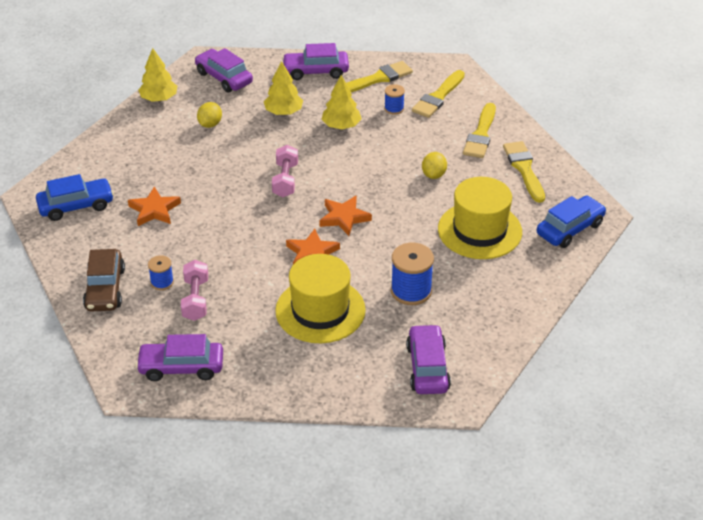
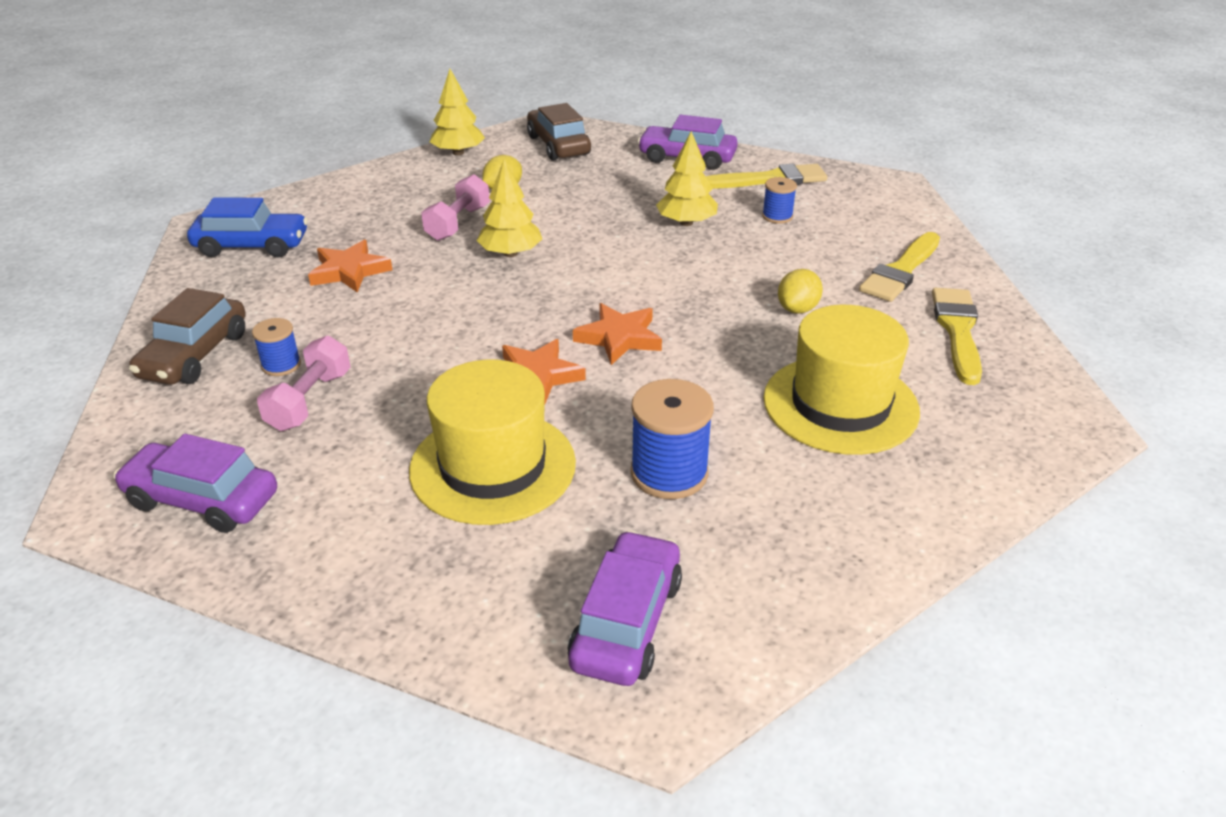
camera: 20 degrees right, 5 degrees down
purple car [195,48,253,93] -> brown car [527,103,591,161]
yellow tree [264,61,303,115] -> yellow tree moved to [477,159,542,257]
pink dumbbell [272,145,298,197] -> pink dumbbell moved to [421,174,490,241]
yellow brush [412,70,465,118] -> none
blue car [537,195,606,248] -> none

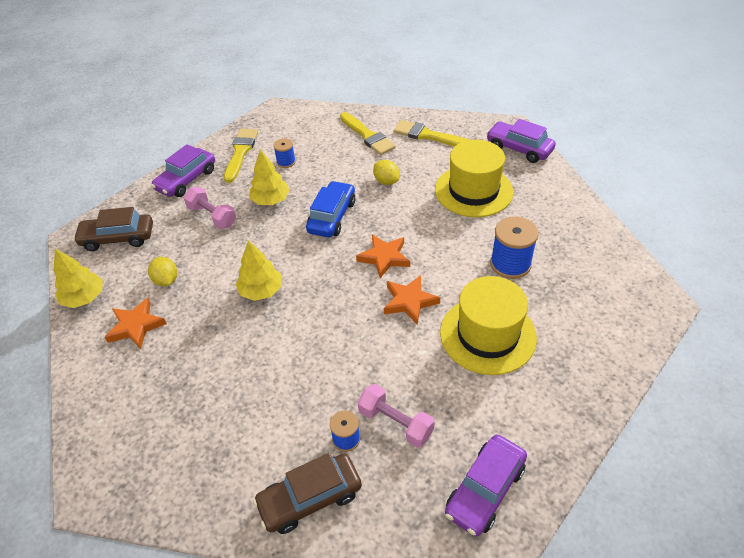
camera: 70 degrees left, 10 degrees up
brown car [129,288,246,385] -> brown car turned 120 degrees clockwise [253,453,362,534]
blue car [187,197,308,257] -> blue car moved to [306,181,355,238]
orange star [308,240,393,292] -> orange star moved to [104,298,167,349]
pink dumbbell [421,174,490,241] -> pink dumbbell moved to [183,187,236,229]
purple car [568,530,682,686] -> purple car moved to [486,119,556,163]

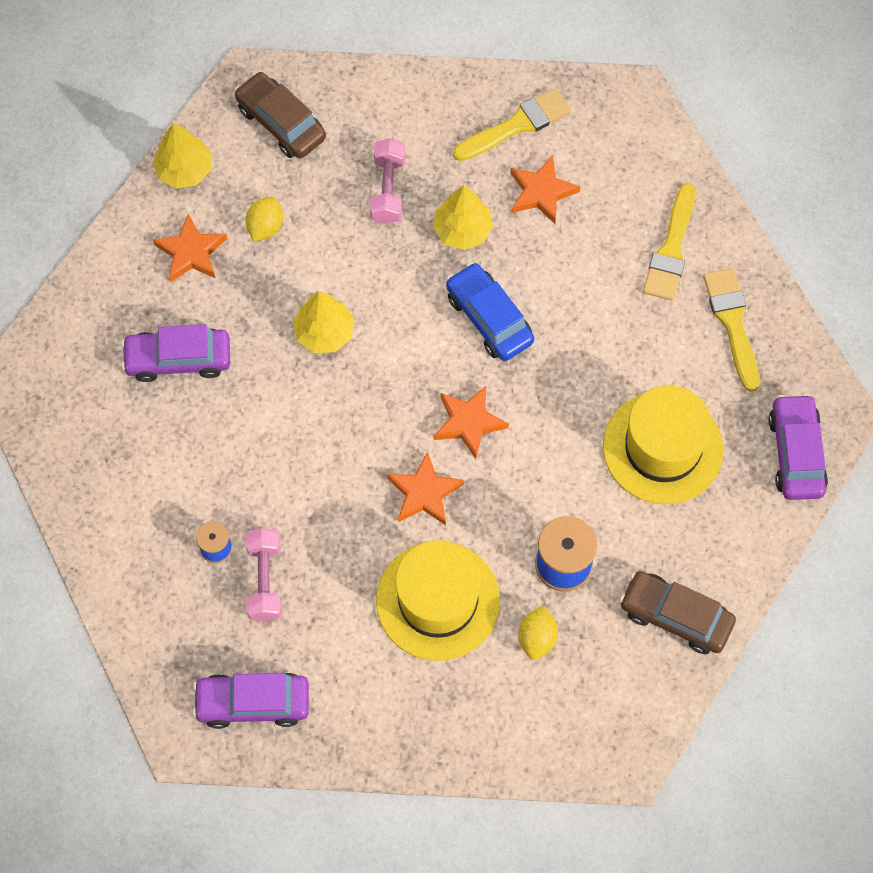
camera: 50 degrees right, 20 degrees up
purple car [151,144,215,197] -> purple car moved to [121,324,230,382]
brown car [253,453,362,534] -> brown car moved to [619,571,736,654]
blue spool [273,138,296,168] -> orange star [510,155,581,224]
blue car [306,181,355,238] -> blue car turned 105 degrees counterclockwise [446,262,534,361]
yellow lemon [373,160,399,185] -> yellow lemon moved to [518,605,558,660]

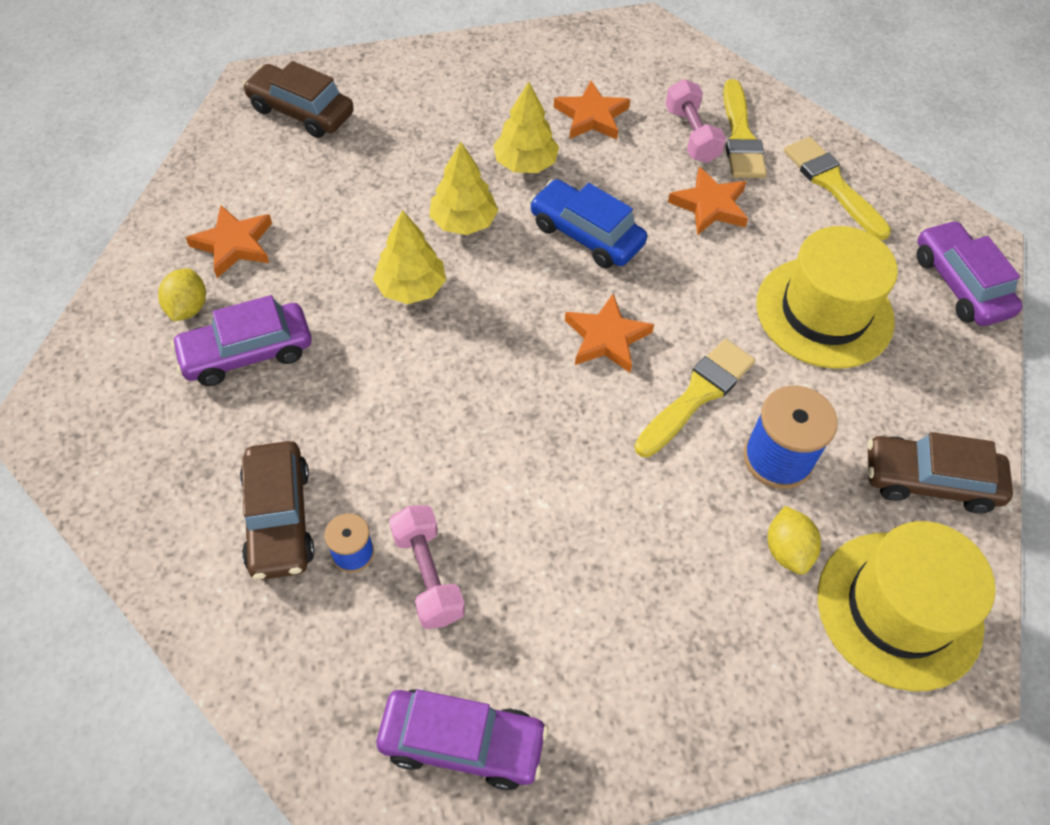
camera: 20 degrees left, 10 degrees down
yellow tree [153,123,212,189] -> yellow tree moved to [429,142,498,235]
purple car [192,672,309,729] -> purple car turned 150 degrees counterclockwise [377,689,548,790]
yellow lemon [246,197,283,242] -> yellow lemon moved to [158,268,206,321]
pink dumbbell [370,138,405,224] -> pink dumbbell moved to [665,79,726,163]
yellow hat [376,540,500,661] -> yellow hat moved to [818,521,996,691]
orange star [387,451,464,525] -> orange star moved to [668,167,748,235]
yellow brush [453,88,571,161] -> yellow brush moved to [634,339,755,457]
none -> brown car [240,441,314,580]

